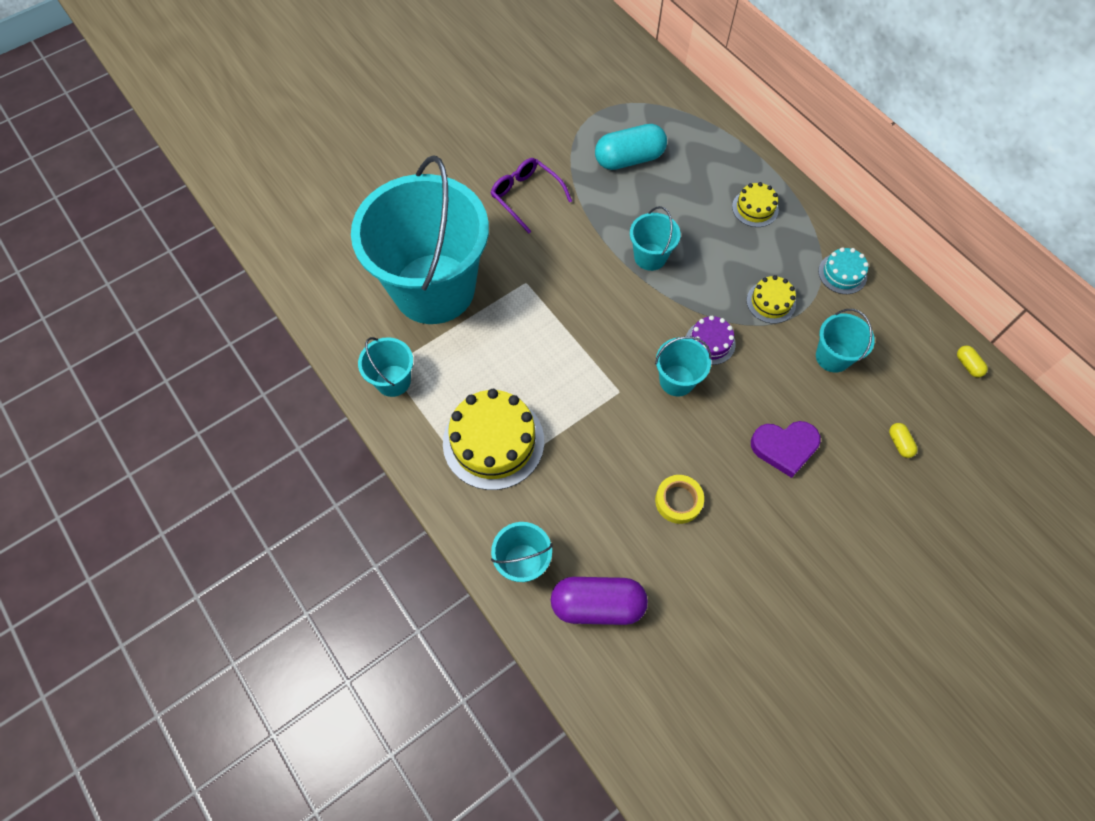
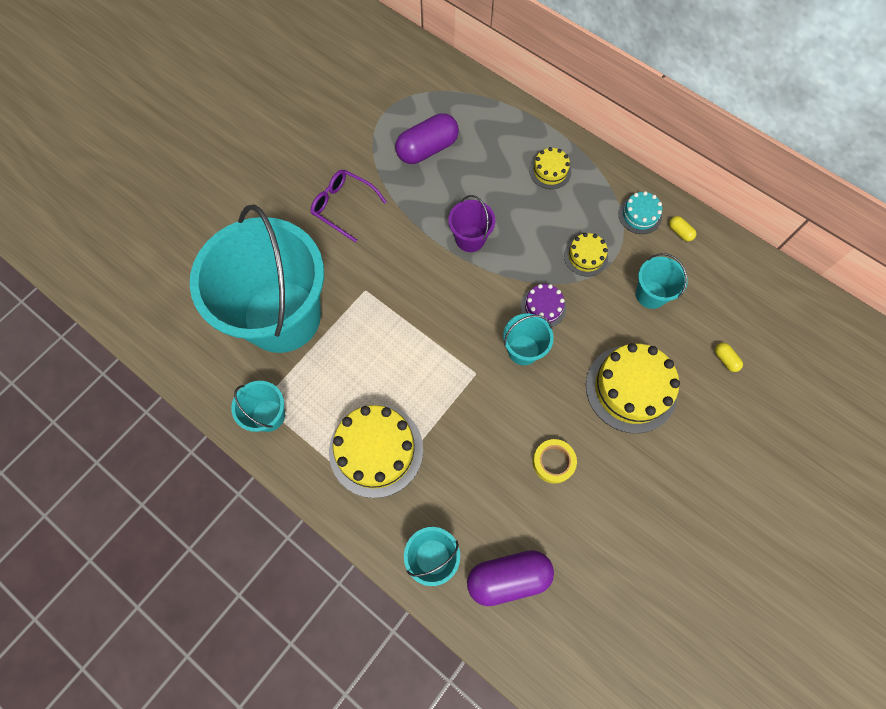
camera: 15 degrees left, 5 degrees up
turquoise capsule [595,124,667,170] -> purple capsule [395,113,459,164]
turquoise bucket [630,206,681,271] -> purple bucket [448,195,495,252]
purple heart [751,421,821,478] -> yellow cake [586,343,680,433]
yellow capsule [957,346,988,377] -> yellow capsule moved to [669,216,696,241]

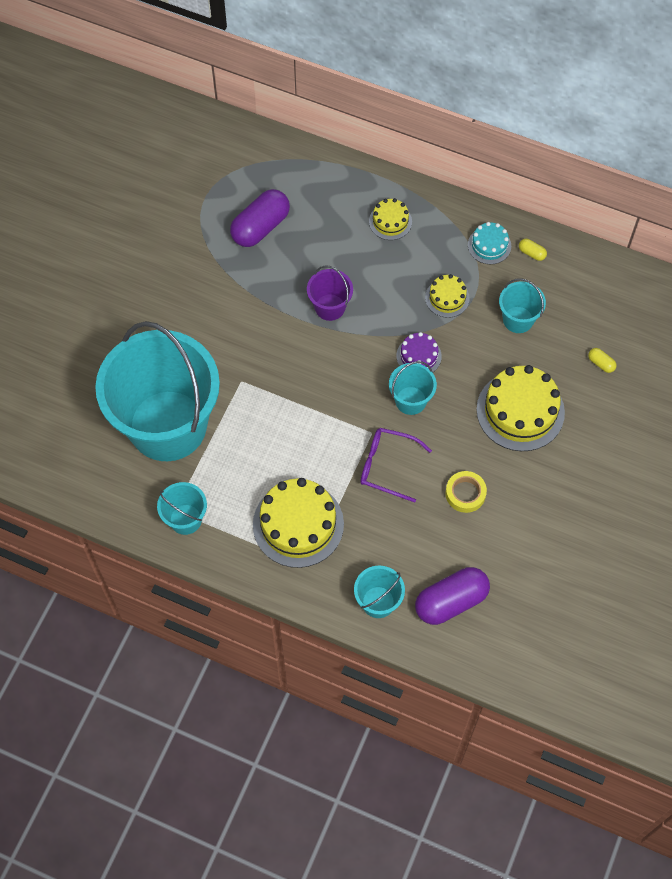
camera: 15 degrees left, 5 degrees down
purple glasses [310,170,387,242] -> purple glasses moved to [360,428,432,503]

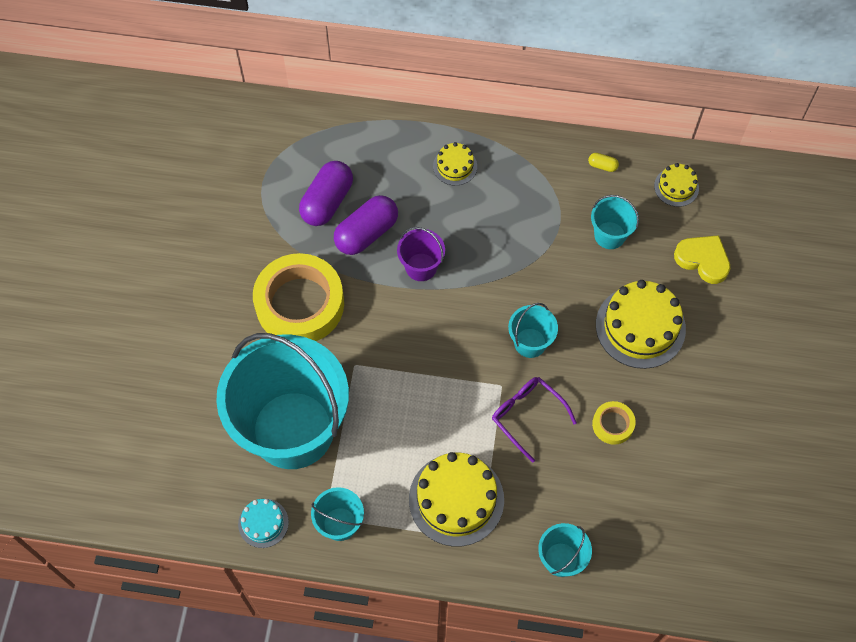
camera: 15 degrees left, 0 degrees up
purple glasses [360,428,432,503] -> purple glasses turned 45 degrees clockwise [492,377,577,463]
purple cake [396,332,442,372] -> none
purple capsule [415,567,490,625] -> purple capsule moved to [334,195,398,255]
yellow cake [425,274,470,318] -> yellow cake moved to [654,163,699,207]
turquoise cake [468,222,511,264] -> turquoise cake moved to [238,499,289,548]
yellow capsule [588,348,617,373] -> yellow heart [674,235,730,284]
none -> yellow tape [253,253,344,341]

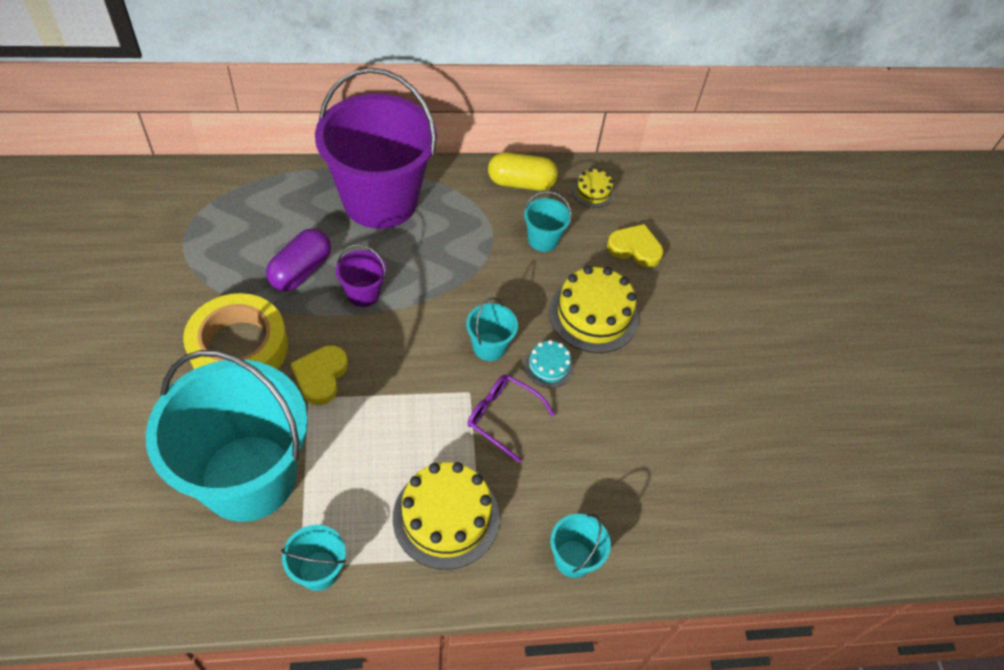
camera: 20 degrees left, 10 degrees down
turquoise cake [238,499,289,548] -> turquoise cake moved to [524,340,573,388]
purple capsule [299,161,353,226] -> none
yellow cake [433,142,477,186] -> purple bucket [315,68,437,229]
yellow capsule [588,153,619,172] -> yellow capsule [488,152,558,191], size x2.35
yellow tape [592,401,636,445] -> none
none -> yellow heart [290,345,348,405]

